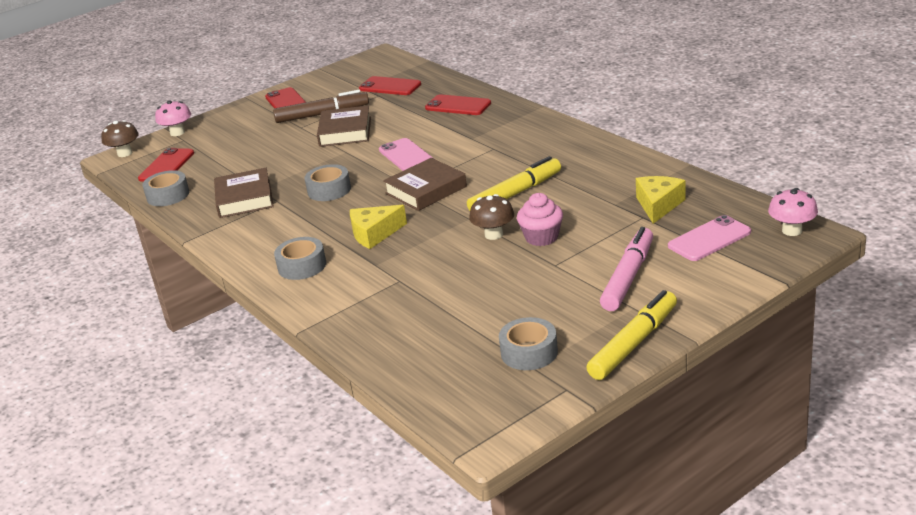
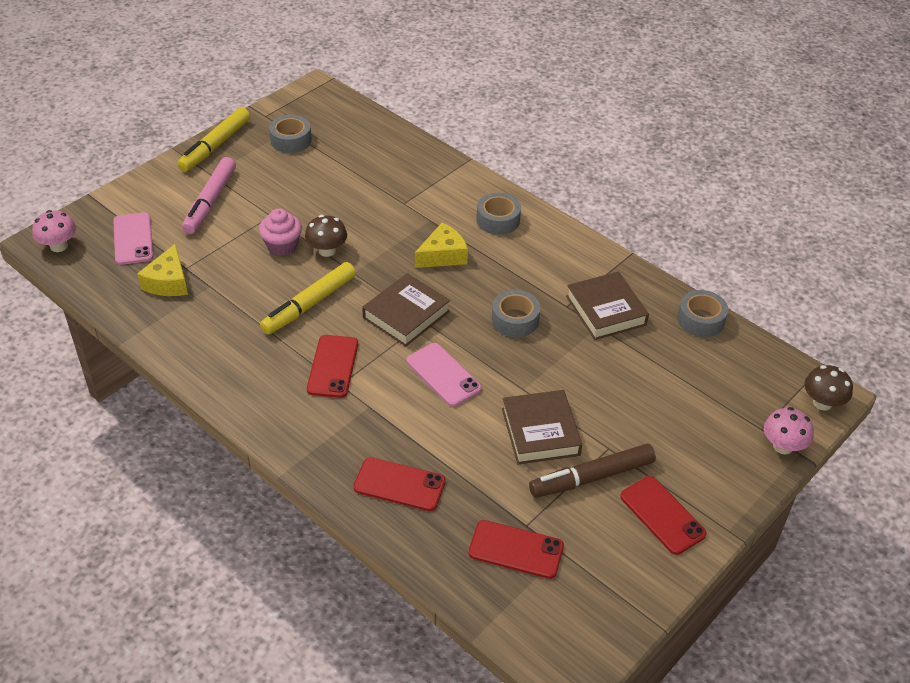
camera: 165 degrees right, 15 degrees up
red phone [138,148,194,182] -> red phone moved to [307,335,358,398]
pink phone [668,215,751,261] -> pink phone turned 60 degrees counterclockwise [113,212,153,265]

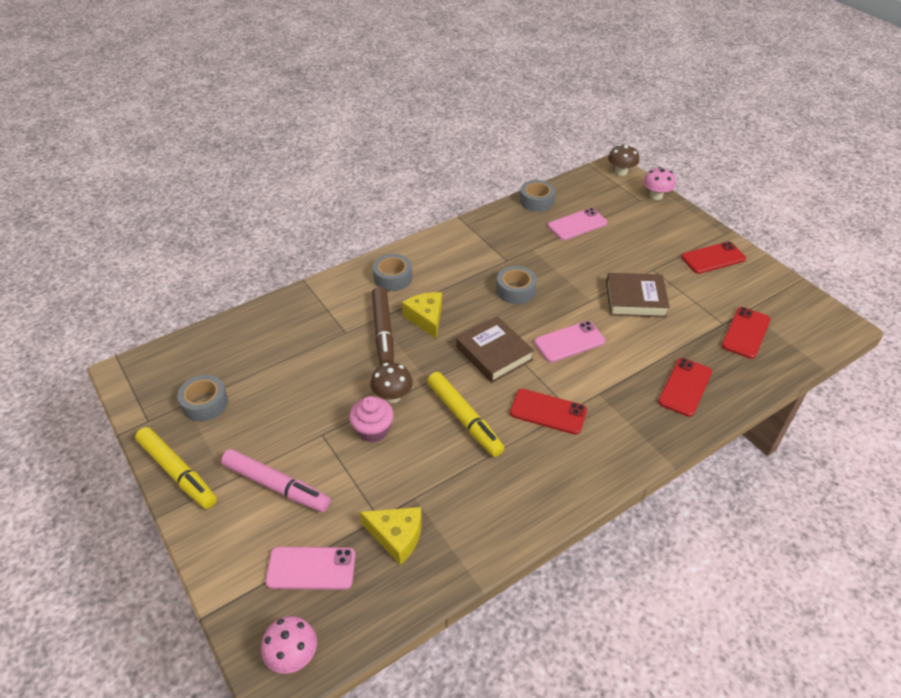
camera: 75 degrees left, 0 degrees up
brown marker [529,444,656,498] -> brown marker moved to [372,287,394,365]
brown book [566,271,649,340] -> none
none -> pink phone [548,208,607,240]

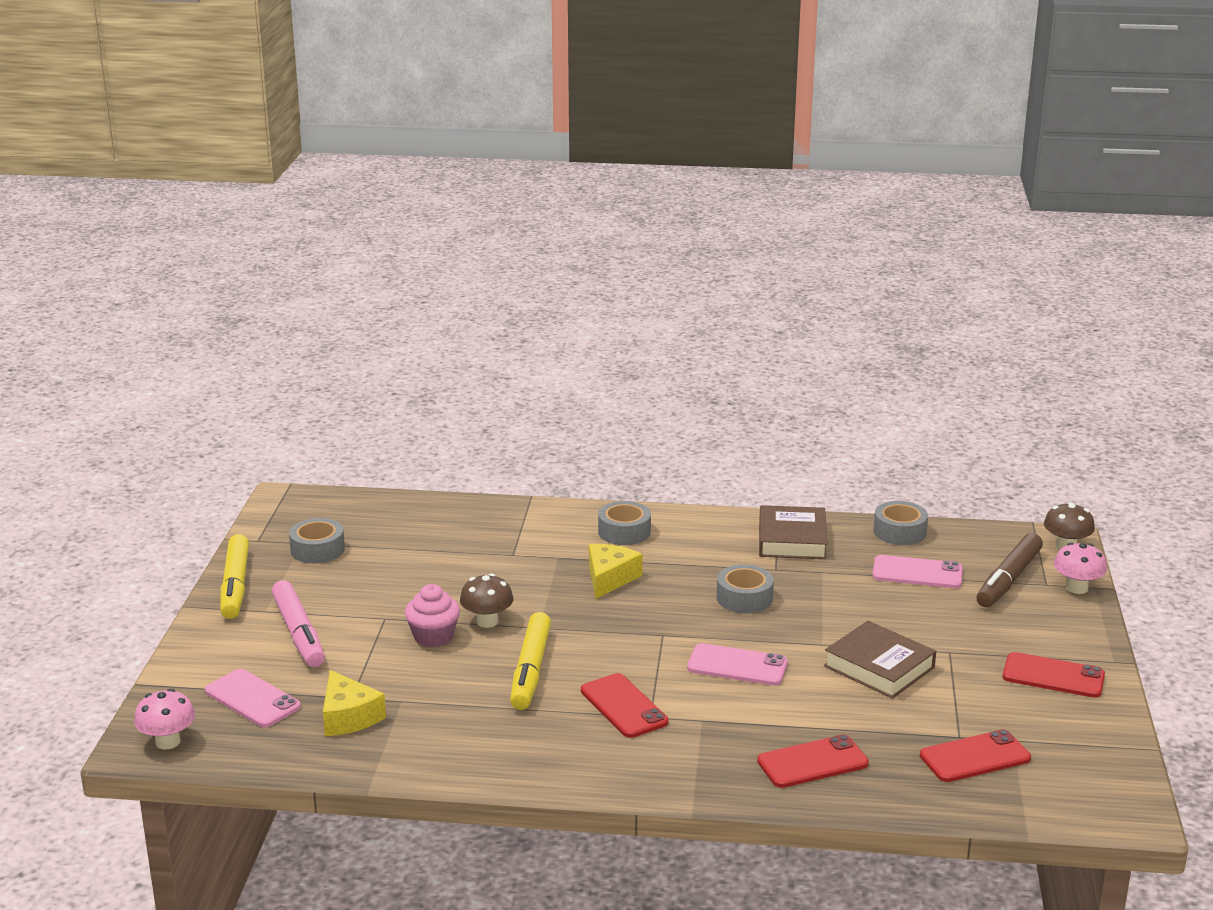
camera: 40 degrees right, 20 degrees down
brown marker [372,287,394,365] -> brown marker moved to [976,533,1043,607]
brown book [456,316,534,383] -> brown book moved to [759,505,827,559]

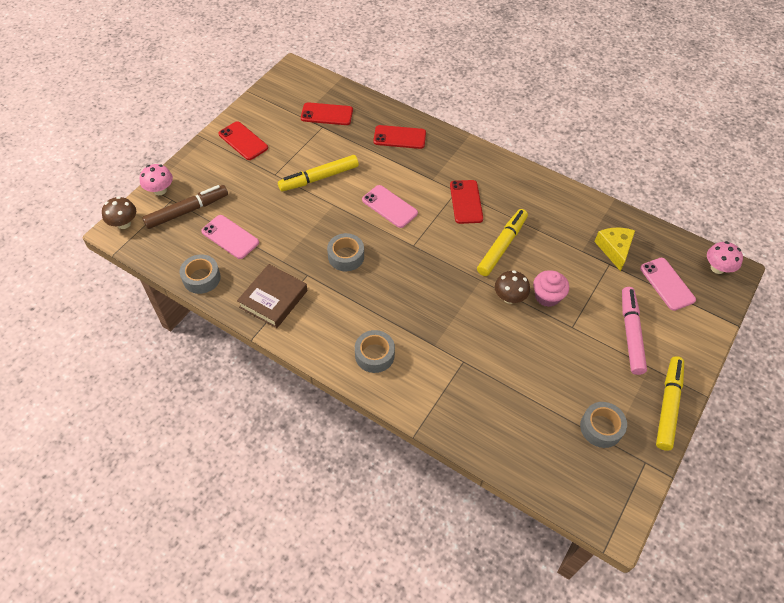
camera: 155 degrees left, 30 degrees up
yellow cheese [589,544,642,599] -> none
brown book [824,621,936,699] -> yellow marker [278,155,359,192]

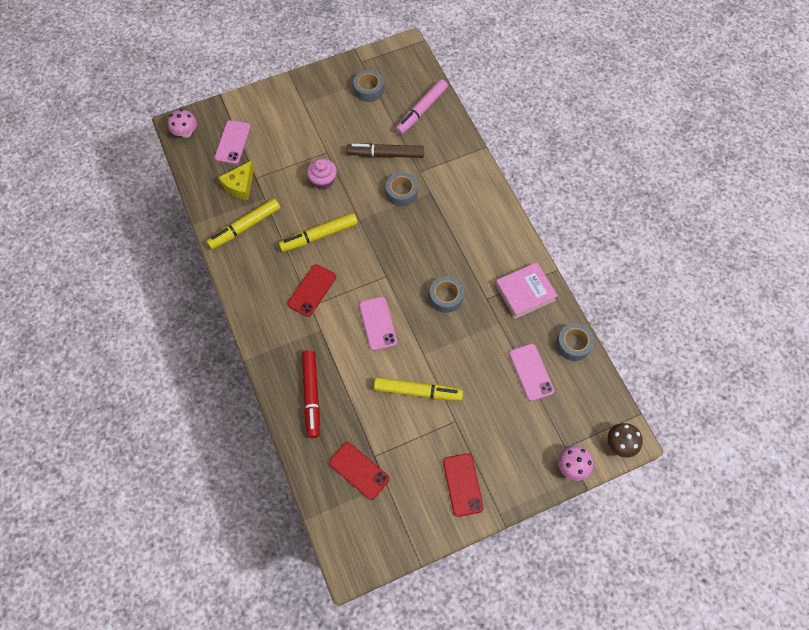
camera: 145 degrees left, 10 degrees up
brown marker [142,185,228,229] -> brown marker moved to [346,143,424,158]
brown book [237,264,307,328] -> pink book [495,262,558,319]
grey tape [355,330,395,373] -> grey tape moved to [386,172,418,207]
red phone [373,125,426,149] -> red marker [302,350,320,438]
brown mushroom [495,270,530,304] -> none
pink marker [622,287,647,375] -> pink marker moved to [395,79,448,135]
yellow marker [656,356,684,451] -> yellow marker moved to [206,199,280,249]

